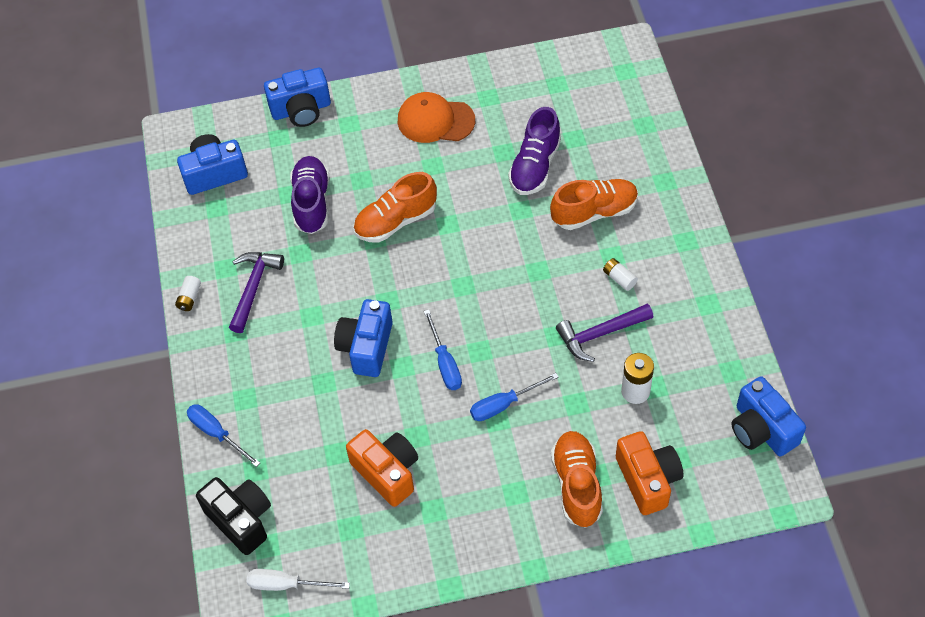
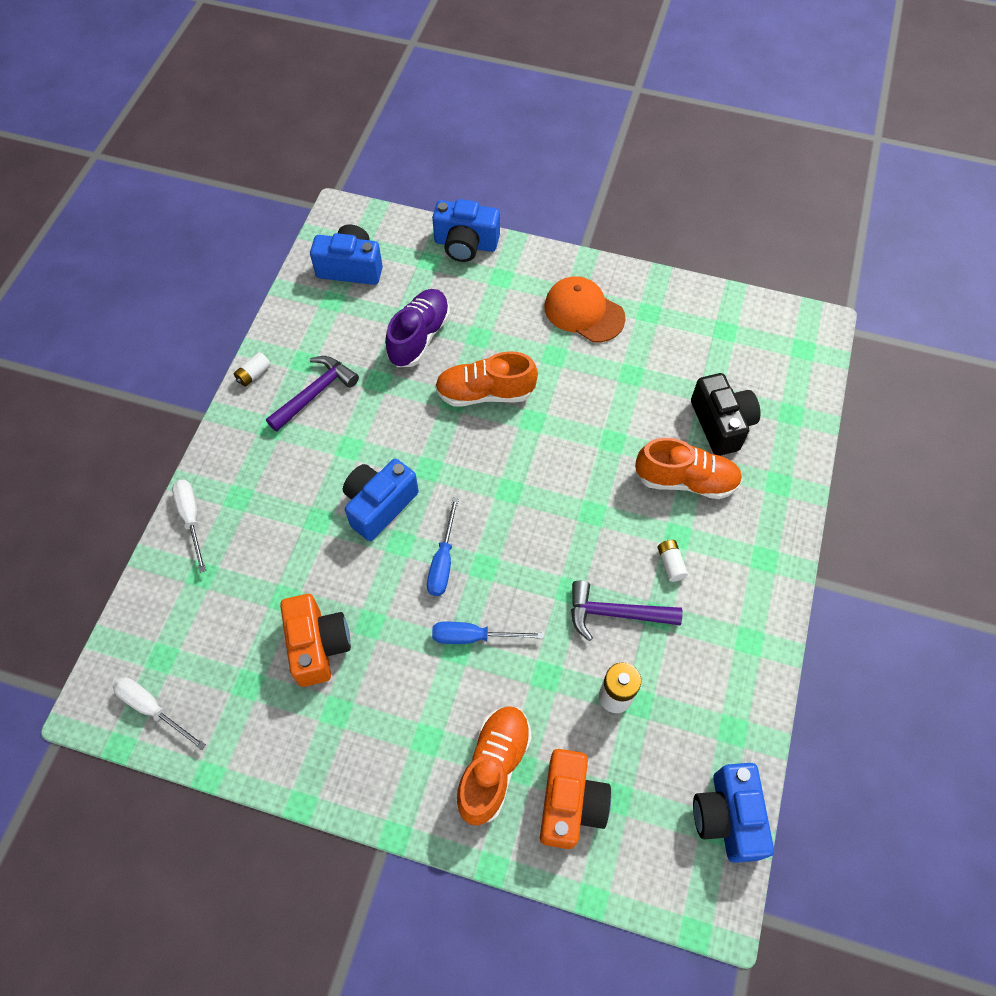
camera: 25 degrees right, 5 degrees up
blue screwdriver [187,404,260,467] -> white screwdriver [172,480,206,573]
black camera [196,477,271,555] -> black camera moved to [691,373,761,456]
purple shoe [508,107,561,195] -> none

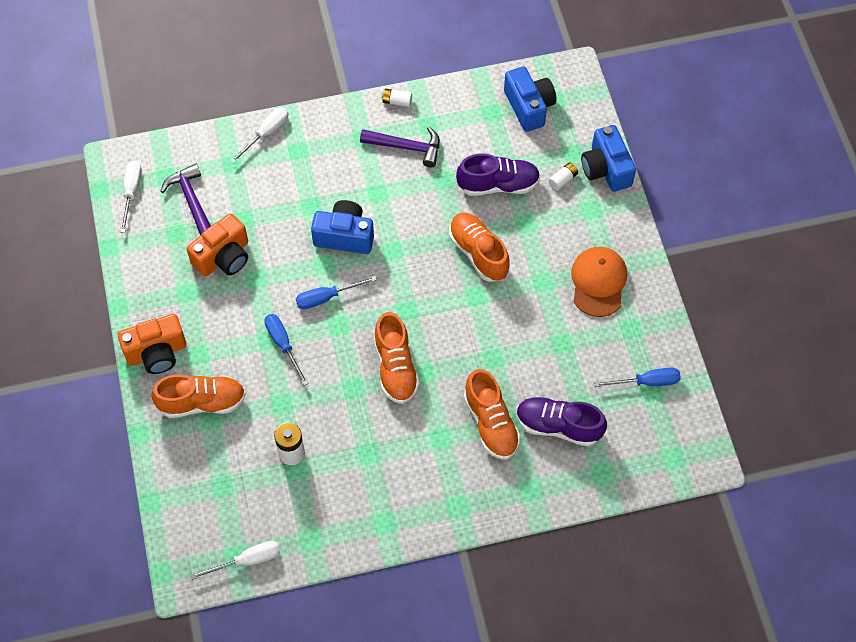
camera: 60 degrees right, 0 degrees up
orange camera [540,749,611,849] -> orange camera moved to [118,314,187,374]
purple hammer [571,581,682,641] -> purple hammer moved to [160,164,211,236]
white battery [657,540,688,582] -> white battery moved to [548,163,578,191]
black camera [691,373,761,456] -> purple shoe [516,397,607,446]
blue camera [693,763,774,863] -> white screwdriver [191,541,280,580]
none -> orange shoe [374,312,420,404]
none -> blue screwdriver [594,367,681,387]

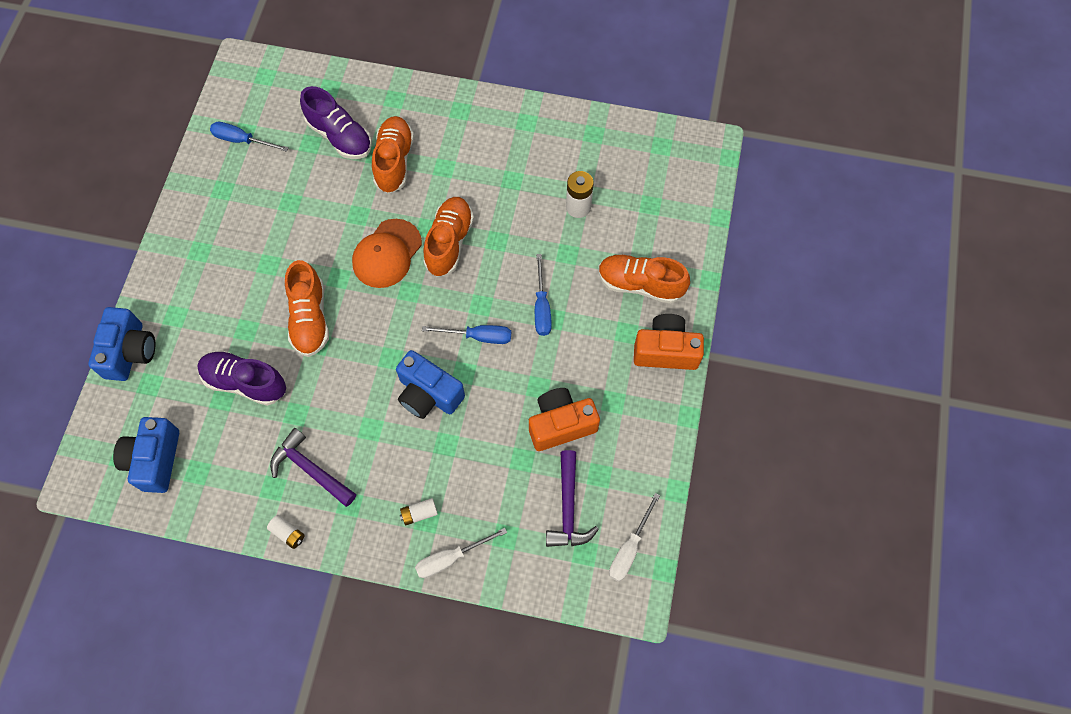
camera: 155 degrees left, 5 degrees up
white screwdriver [191,541,280,580] -> none
white battery [548,163,578,191] -> white battery moved to [400,498,438,525]
orange cap [571,247,627,317] -> orange cap moved to [352,219,422,288]

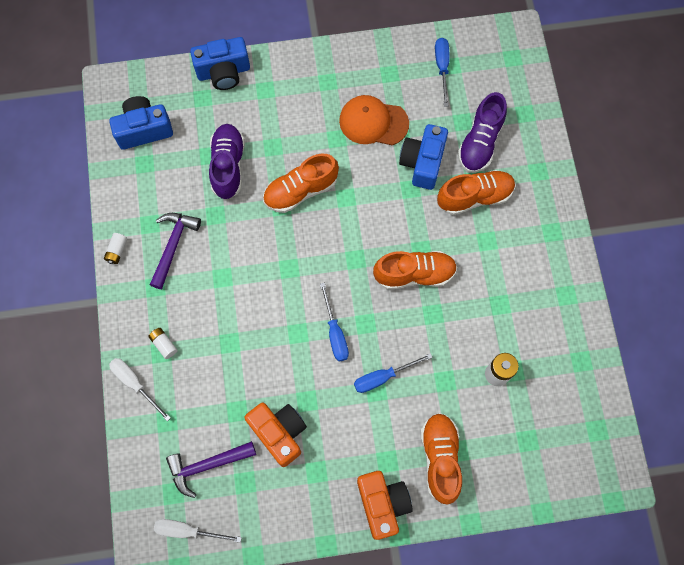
camera: 70 degrees right, 5 degrees up
orange cap [352,219,422,288] -> orange cap moved to [339,95,409,145]
blue camera [396,350,465,419] -> blue camera moved to [399,124,448,190]

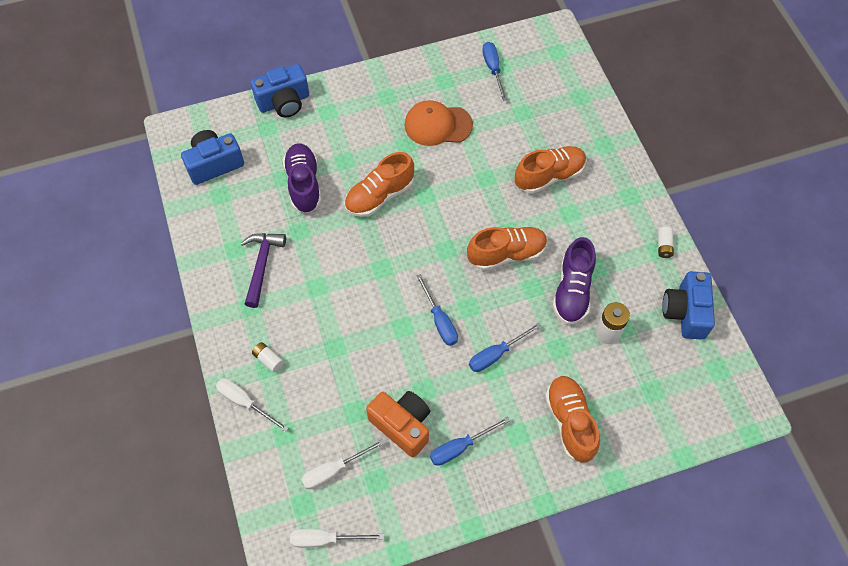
camera: 10 degrees left, 10 degrees down
white battery [104,233,127,264] -> white battery moved to [658,227,674,258]
purple hammer [166,441,256,498] -> white screwdriver [301,439,385,489]
orange camera [357,471,413,540] -> none
blue camera [399,124,448,190] -> blue camera moved to [662,271,715,340]
purple shoe [458,92,507,173] -> purple shoe moved to [553,237,596,325]
none -> blue screwdriver [430,417,510,466]

